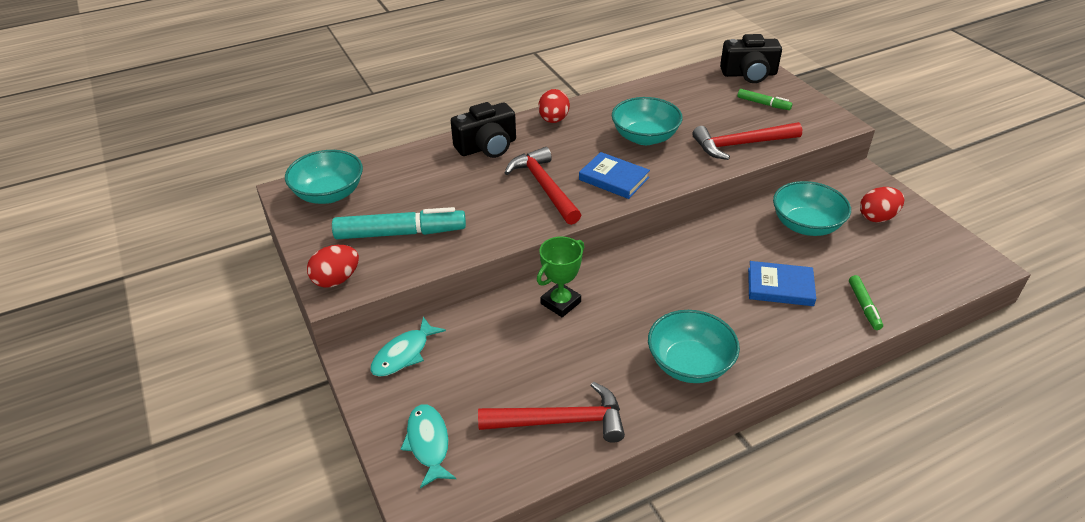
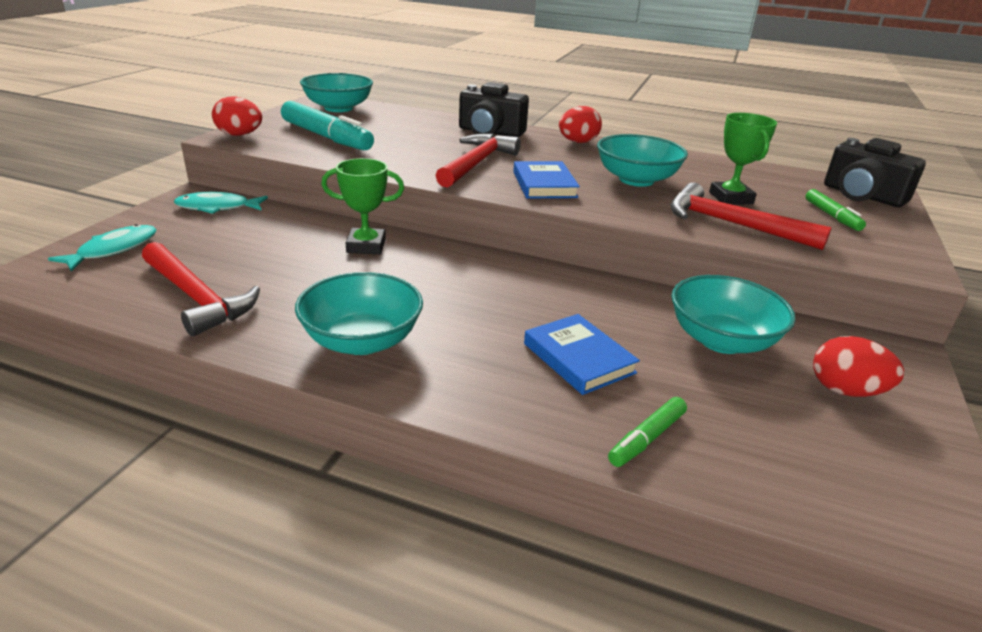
camera: 45 degrees right, 10 degrees down
none -> green trophy [709,113,777,205]

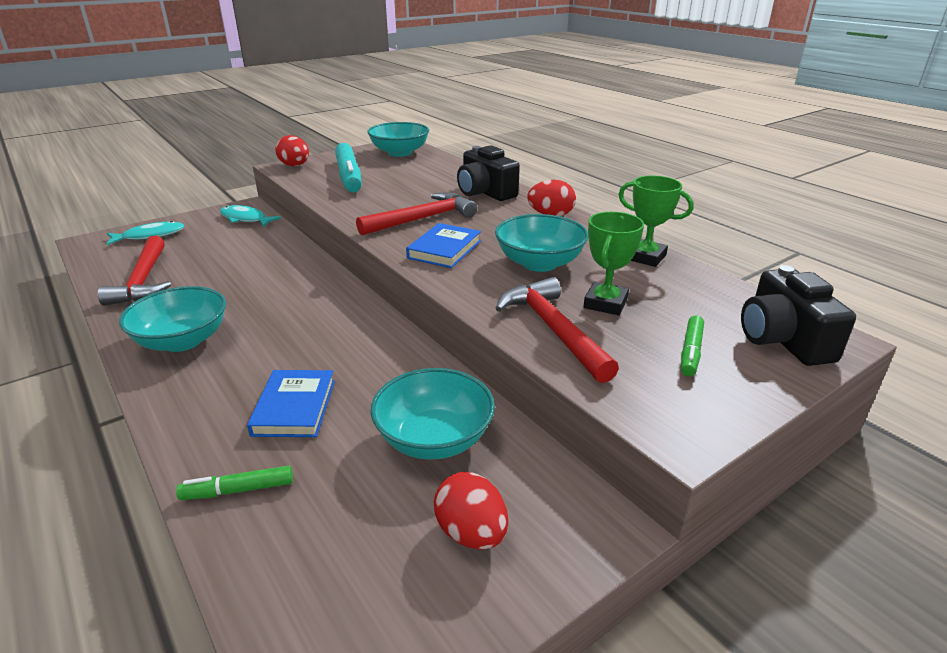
camera: 35 degrees right, 0 degrees up
green trophy [321,158,404,254] -> green trophy moved to [618,176,694,267]

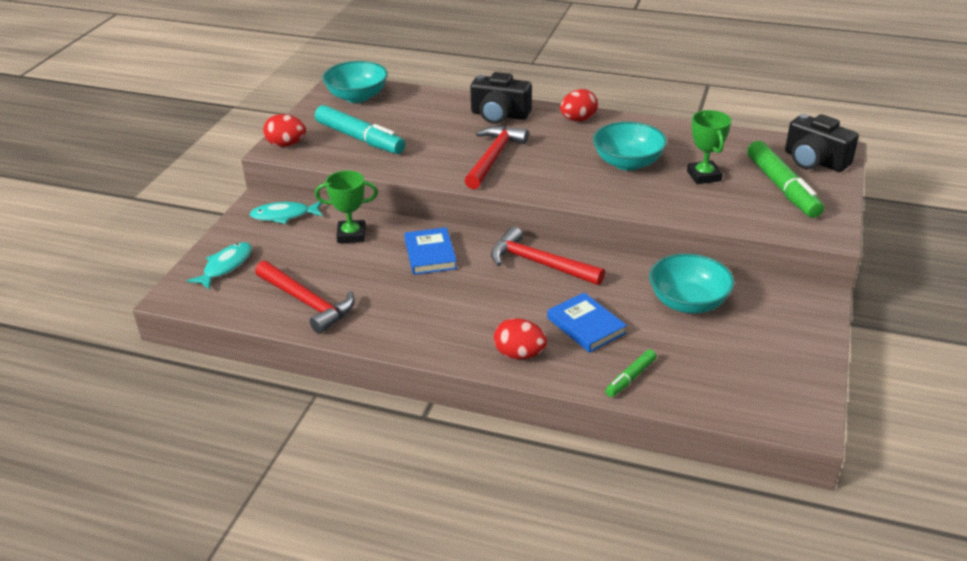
camera: 35 degrees left, 5 degrees up
turquoise bowl [119,286,226,352] -> none
blue book [406,223,481,268] -> blue book moved to [404,227,457,275]
red egg [434,472,508,550] -> red egg moved to [494,318,547,359]
red hammer [495,277,619,383] -> red hammer moved to [491,226,605,285]
green trophy [618,176,694,267] -> green trophy moved to [315,170,378,243]
green marker [681,316,704,376] -> green marker [747,141,824,218], size x1.97

